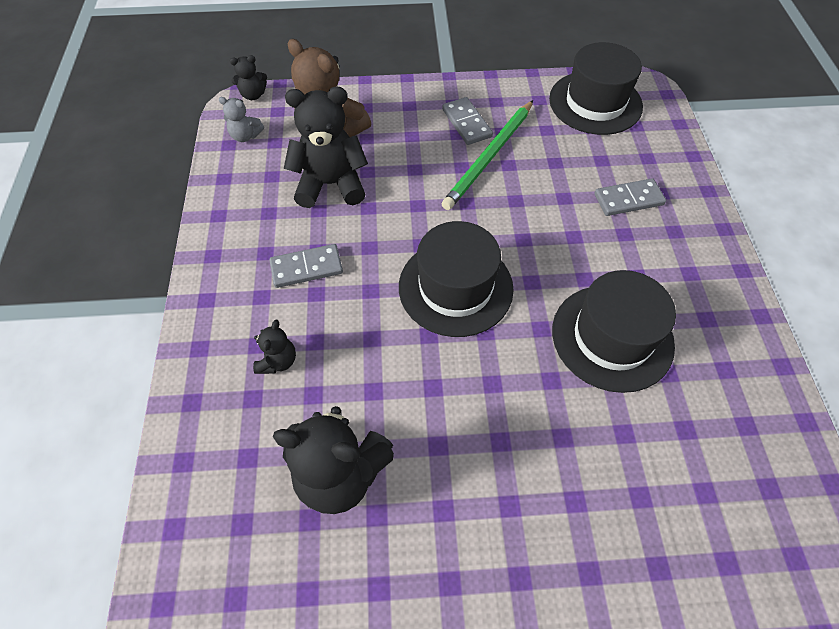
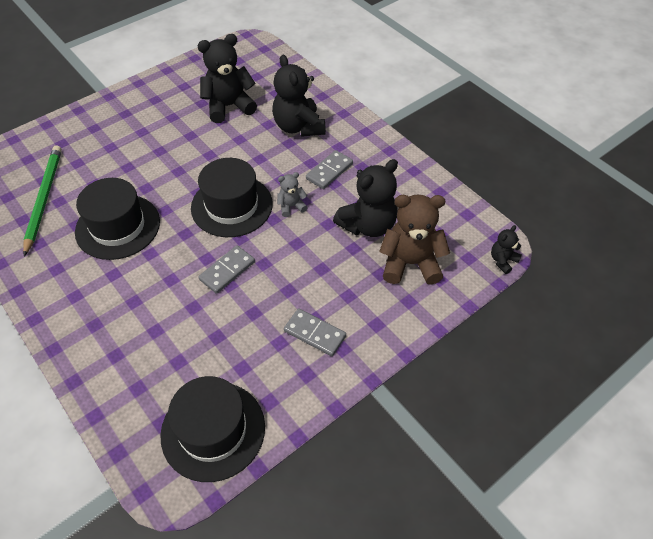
camera: 145 degrees right, 5 degrees down
grey teddy bear [219,97,264,142] -> grey teddy bear moved to [277,172,308,217]
black teddy bear [253,320,296,374] -> black teddy bear [272,55,326,137], size x2.04
green pencil [442,100,533,210] -> green pencil moved to [23,146,62,256]
grey domino [594,178,666,216] -> grey domino moved to [198,245,255,294]

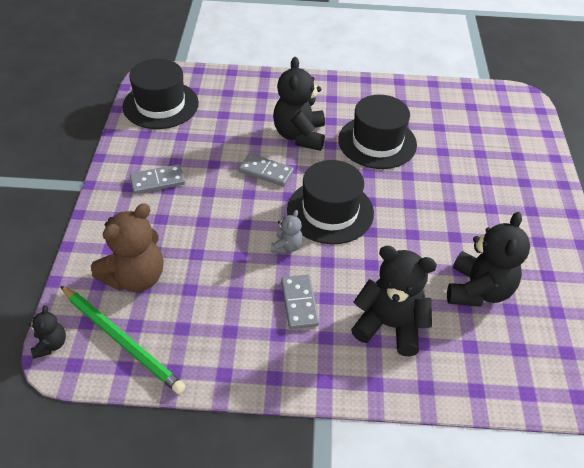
camera: 130 degrees right, 5 degrees down
green pencil [23,146,62,256] -> green pencil moved to [60,286,186,394]
grey domino [198,245,255,294] -> grey domino turned 60 degrees counterclockwise [239,153,294,187]
black teddy bear [333,159,398,237] -> black teddy bear moved to [273,57,325,151]

